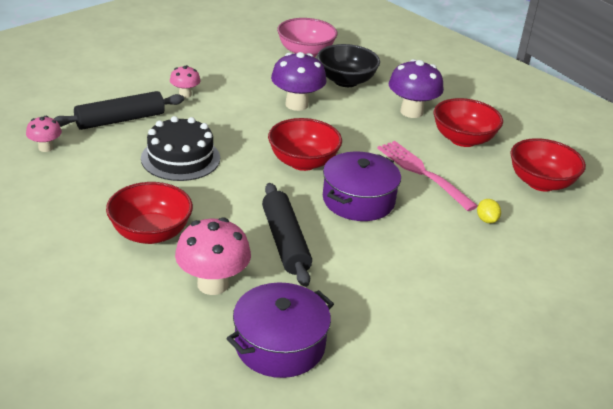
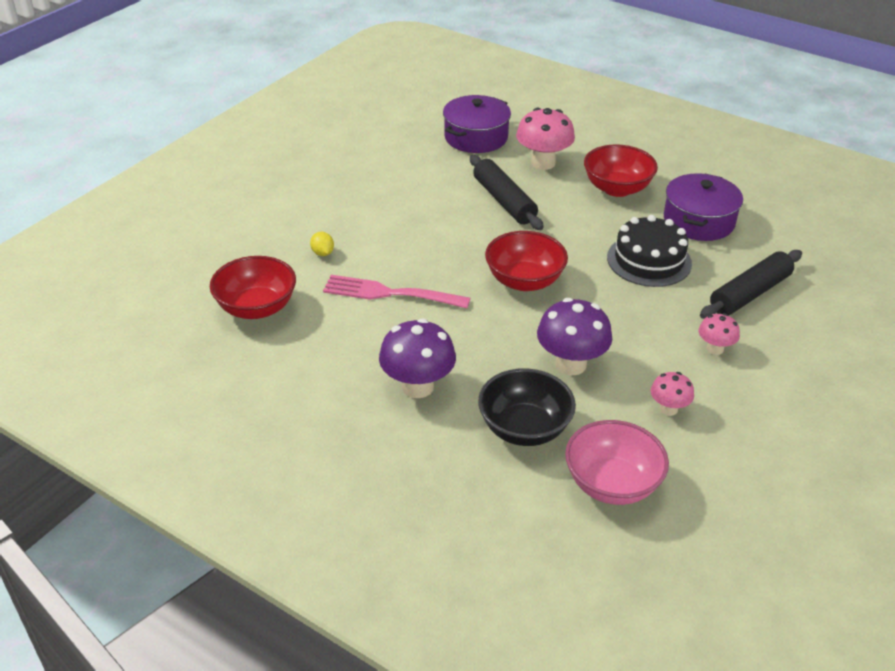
camera: 170 degrees right, 5 degrees up
pink mushroom [26,116,62,152] -> pink mushroom moved to [651,372,694,416]
purple pot [323,152,401,221] -> purple pot moved to [664,173,743,241]
pink fork [377,141,478,211] -> pink fork turned 150 degrees clockwise [323,275,470,308]
red bowl [434,98,503,147] -> none

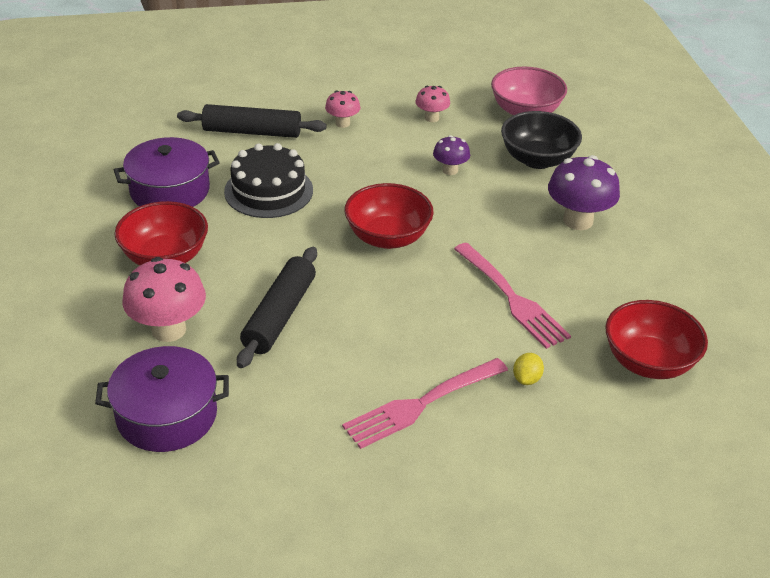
camera: 135 degrees left, 0 degrees up
purple mushroom [537,298,612,375] -> purple mushroom [433,135,470,175], size x0.56
none -> pink fork [342,358,508,449]

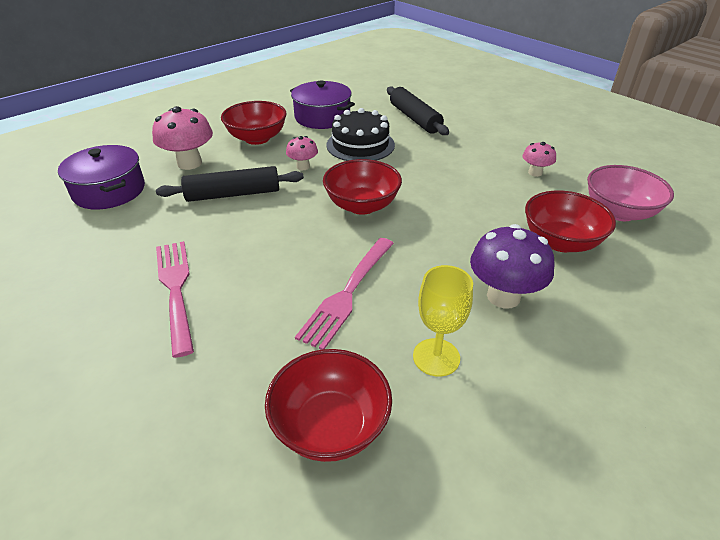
camera: 60 degrees right, 0 degrees up
pink mushroom [325,91,361,128] -> pink mushroom moved to [286,136,318,170]
pink fork [342,358,508,449] -> pink fork turned 45 degrees clockwise [156,241,194,358]
purple mushroom [433,135,470,175] -> none
black bowl [501,111,582,169] -> red bowl [525,190,616,252]
yellow lemon [513,353,544,385] -> none
none -> yellow goblet [413,265,473,377]

